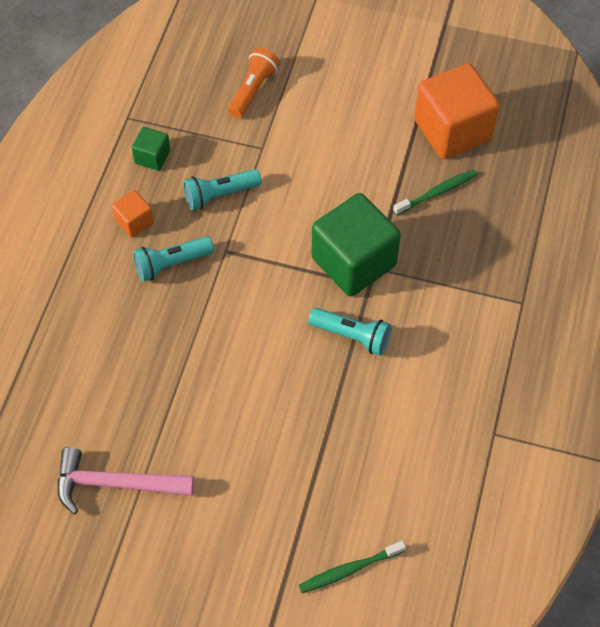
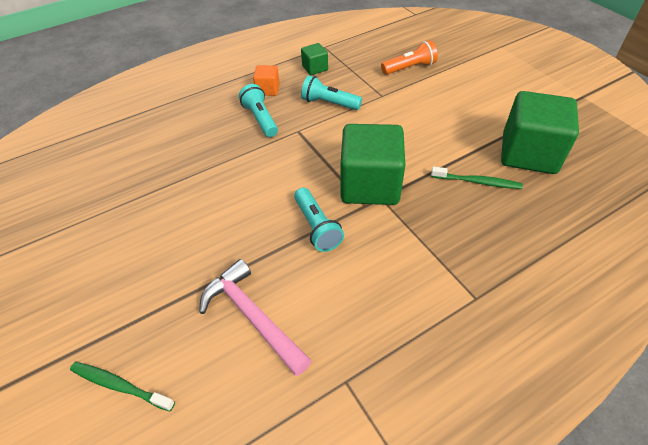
camera: 45 degrees right, 10 degrees down
pink hammer [57,447,194,514] -> pink hammer moved to [199,259,312,376]
turquoise flashlight [133,236,214,281] -> turquoise flashlight turned 45 degrees clockwise [239,84,278,137]
orange cube [414,63,500,159] -> green cube [501,91,579,174]

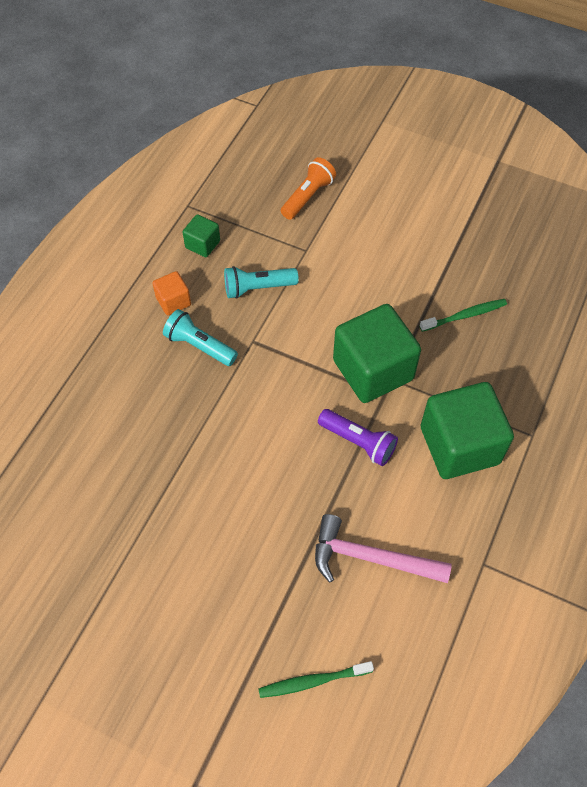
camera: 35 degrees left, 10 degrees up
turquoise flashlight [294,188,344,252] -> purple flashlight [318,409,398,466]
green cube [501,91,579,174] -> green cube moved to [421,382,514,479]

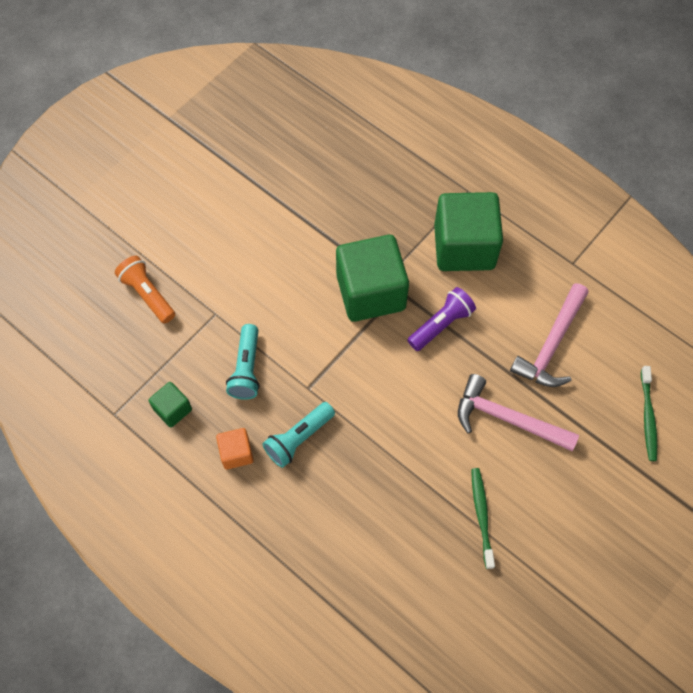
camera: 75 degrees left, 5 degrees up
green toothbrush [420,299,507,332] -> green toothbrush moved to [471,468,495,569]
none -> pink hammer [458,374,579,451]

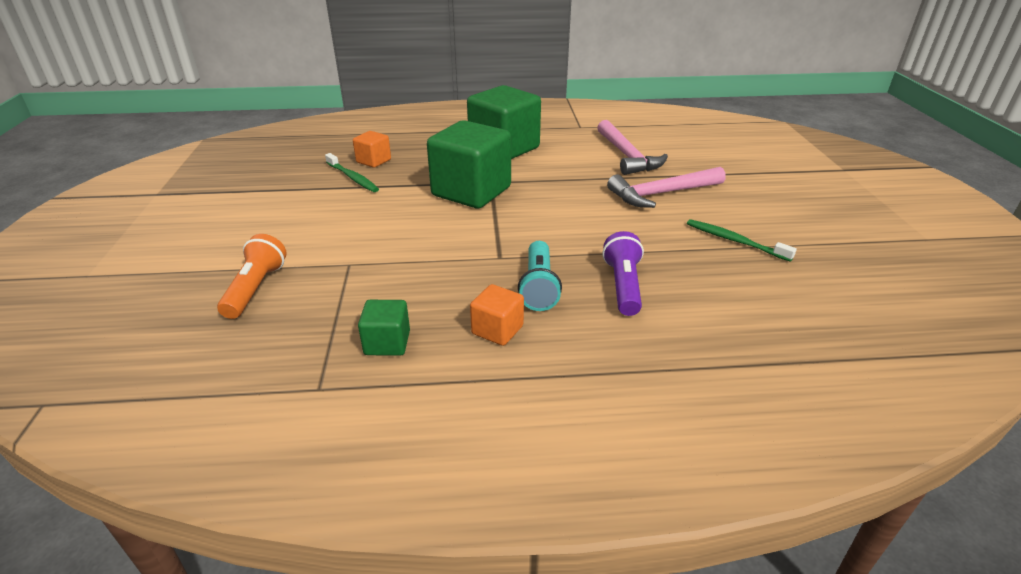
camera: 45 degrees left, 30 degrees down
orange flashlight [115,256,175,324] -> orange flashlight turned 90 degrees clockwise [217,234,287,319]
turquoise flashlight [226,324,260,400] -> none
purple flashlight [407,287,476,351] -> purple flashlight moved to [602,231,644,316]
green toothbrush [641,366,657,461] -> green toothbrush moved to [325,153,379,192]
none -> orange cube [353,131,391,168]

